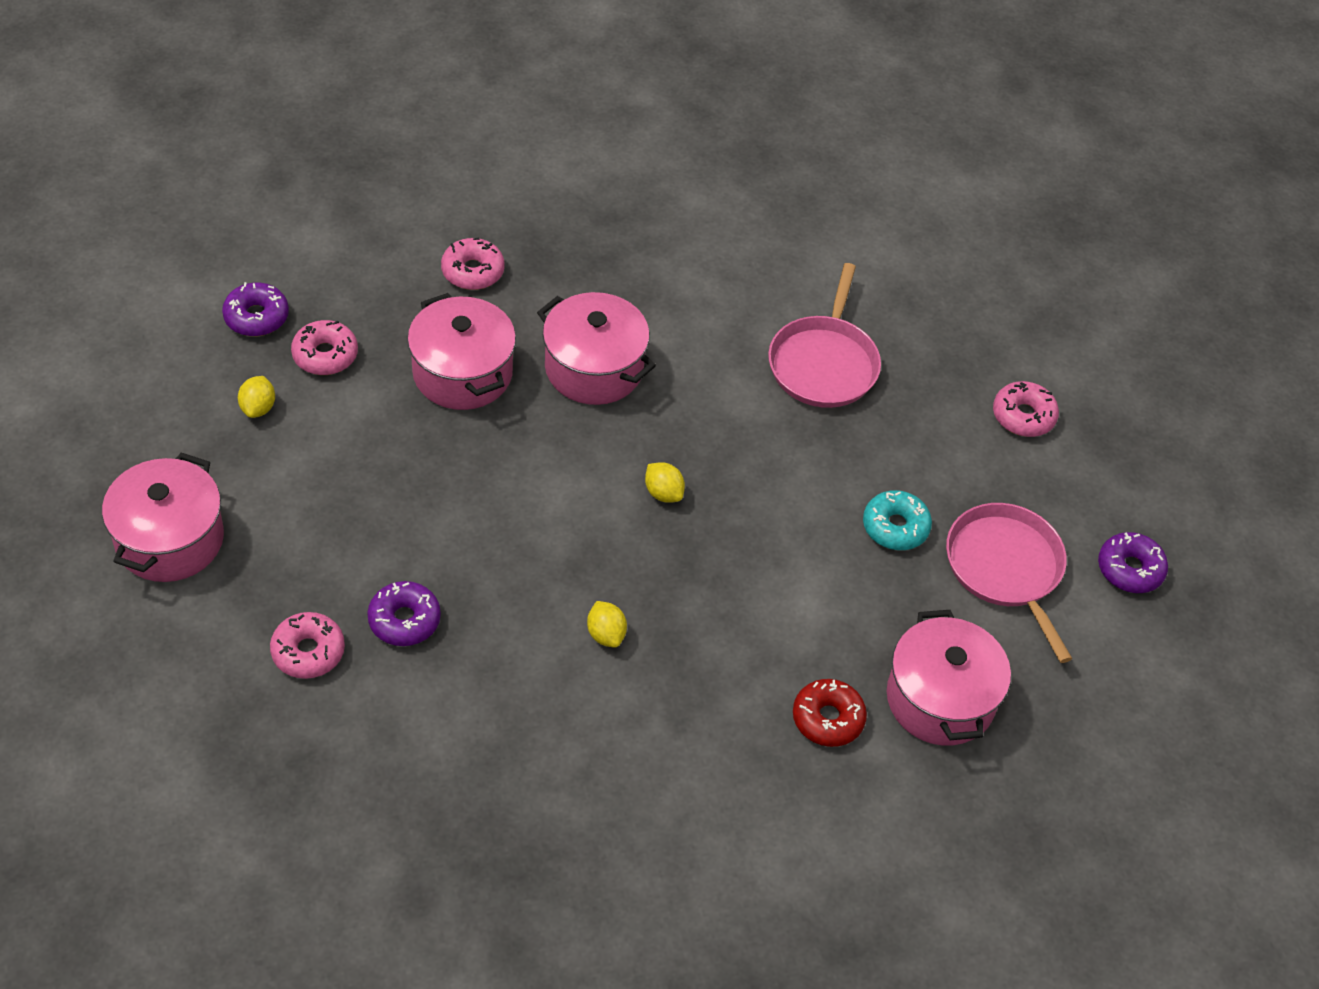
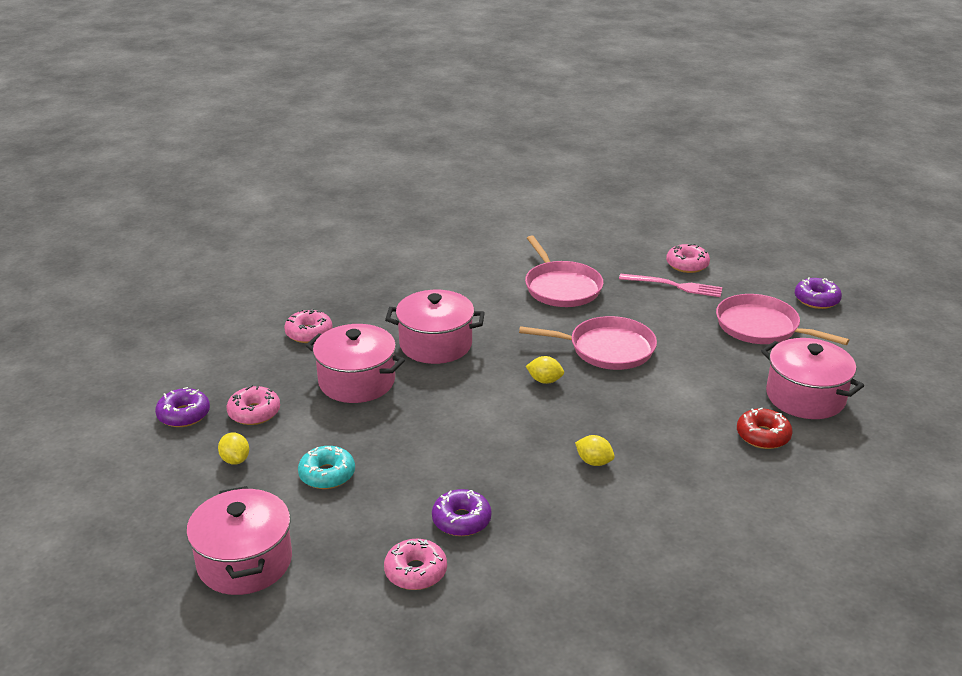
camera: 30 degrees left, 20 degrees down
turquoise donut [863,490,932,550] -> turquoise donut moved to [298,446,355,489]
none -> pink pan [519,316,657,370]
none -> pink fork [619,274,722,297]

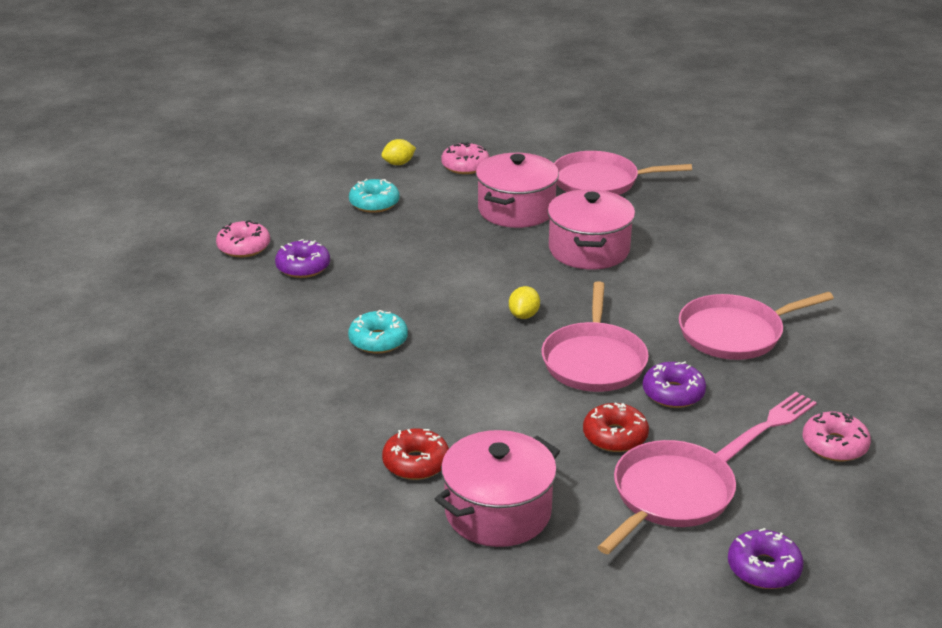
camera: 90 degrees right, 0 degrees up
purple donut [155,387,210,427] -> purple donut moved to [643,362,706,408]
pink pot [186,486,292,595] -> none
pink donut [284,309,332,343] -> pink pan [554,151,692,195]
yellow lemon [575,435,615,466] -> turquoise donut [348,310,408,353]
pink fork [619,274,722,297] -> pink fork turned 150 degrees counterclockwise [716,392,817,462]
none -> red donut [583,403,649,452]

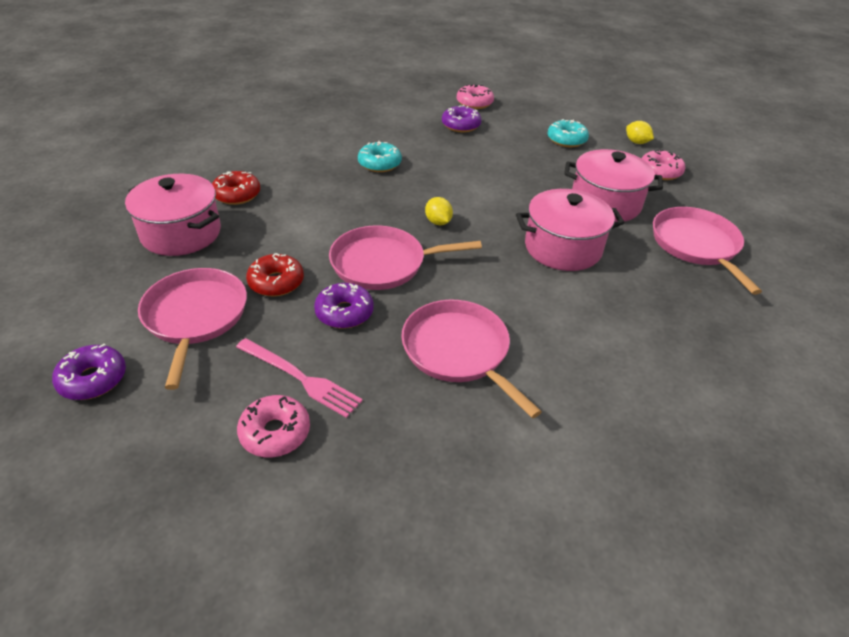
camera: 75 degrees right, 10 degrees up
yellow lemon [509,286,540,319] -> yellow lemon turned 60 degrees clockwise [425,197,453,225]
pink pan [597,440,736,554] -> pink pan turned 120 degrees counterclockwise [138,268,247,390]

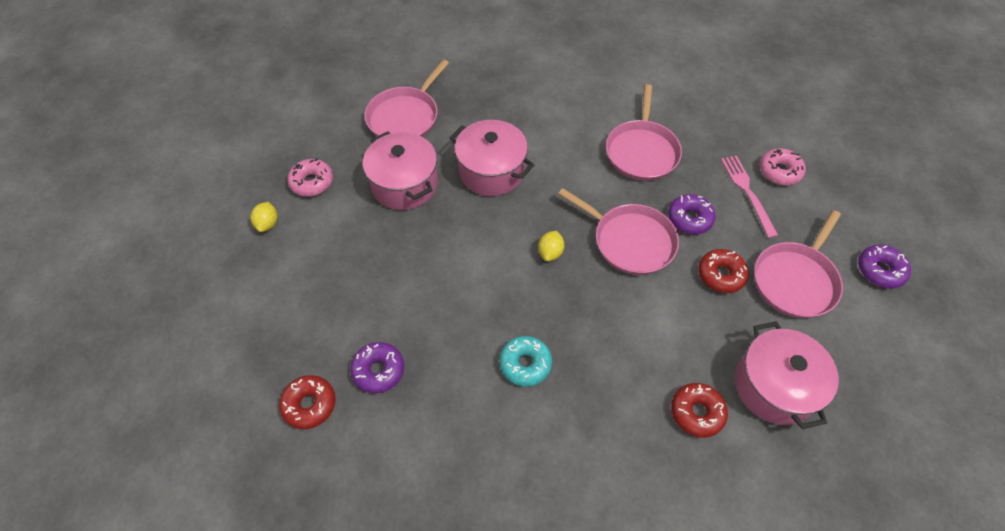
camera: 135 degrees left, 15 degrees up
pink donut [457,84,494,109] -> red donut [279,375,336,429]
turquoise donut [547,119,589,147] -> none

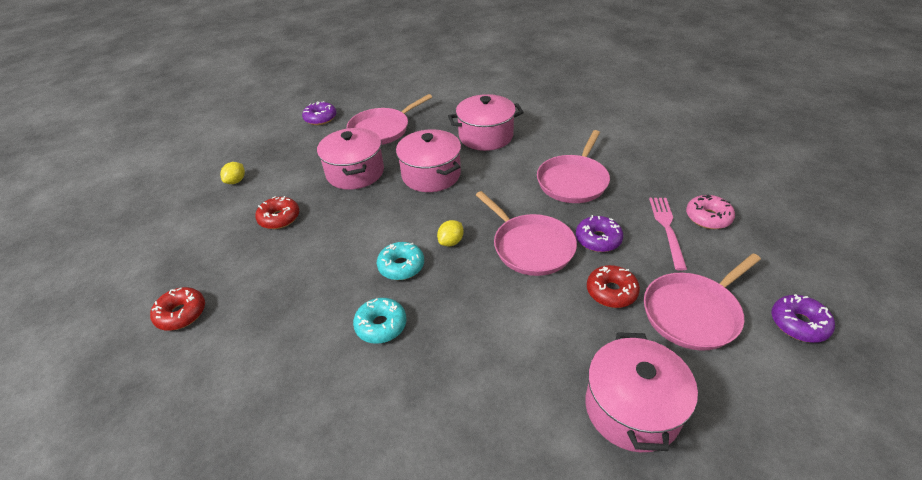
camera: 20 degrees right, 15 degrees down
pink donut [287,159,333,197] -> none
purple donut [350,342,404,393] -> purple donut moved to [302,101,336,125]
red donut [671,383,728,438] -> red donut moved to [255,196,299,229]
none -> turquoise donut [377,242,424,280]
none -> pink pot [448,94,524,151]

